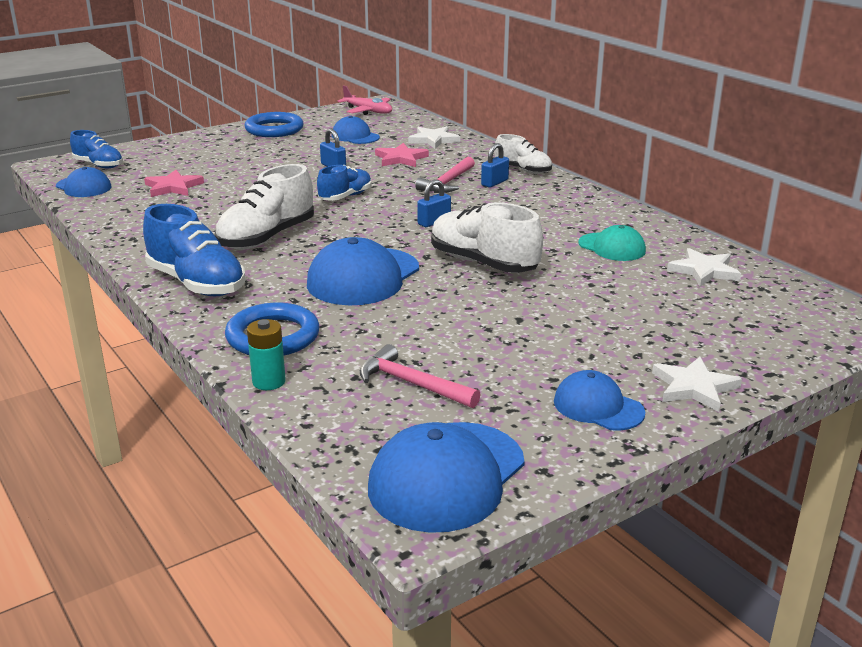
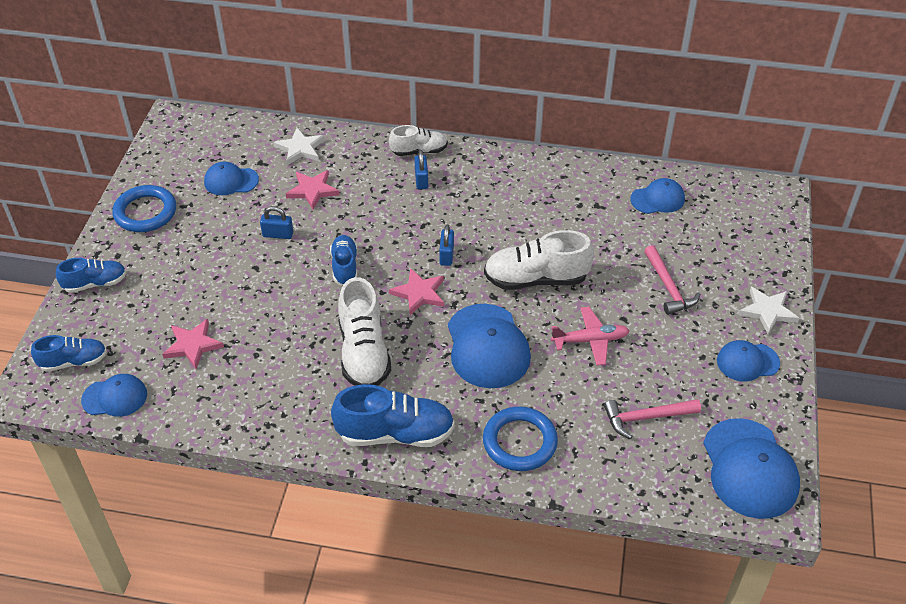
camera: 45 degrees left, 20 degrees up
turquoise battery [247,319,286,390] -> none
pink plane [338,85,392,115] -> pink plane moved to [551,307,630,366]
pink hammer [415,157,475,193] -> pink hammer moved to [644,245,700,315]
turquoise cap [578,225,646,261] -> none
white star [667,248,741,287] -> blue cap [630,178,685,214]
none -> blue shoe [56,258,127,293]
none -> pink star [389,268,444,315]

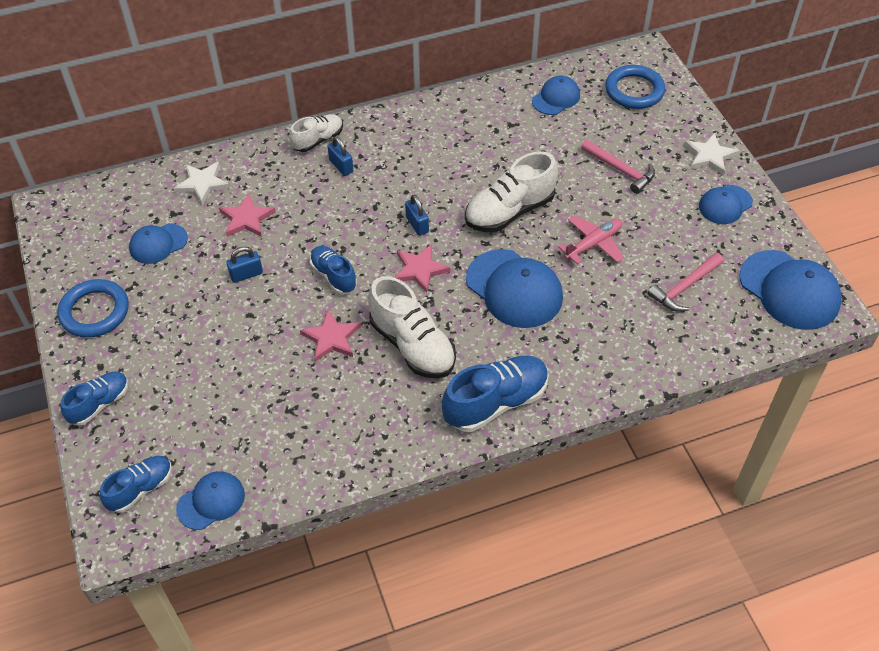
camera: 30 degrees left, 5 degrees up
pink star [162,319,224,369] -> pink star moved to [300,309,361,362]
blue ring [483,406,558,471] -> blue ring moved to [605,65,665,109]

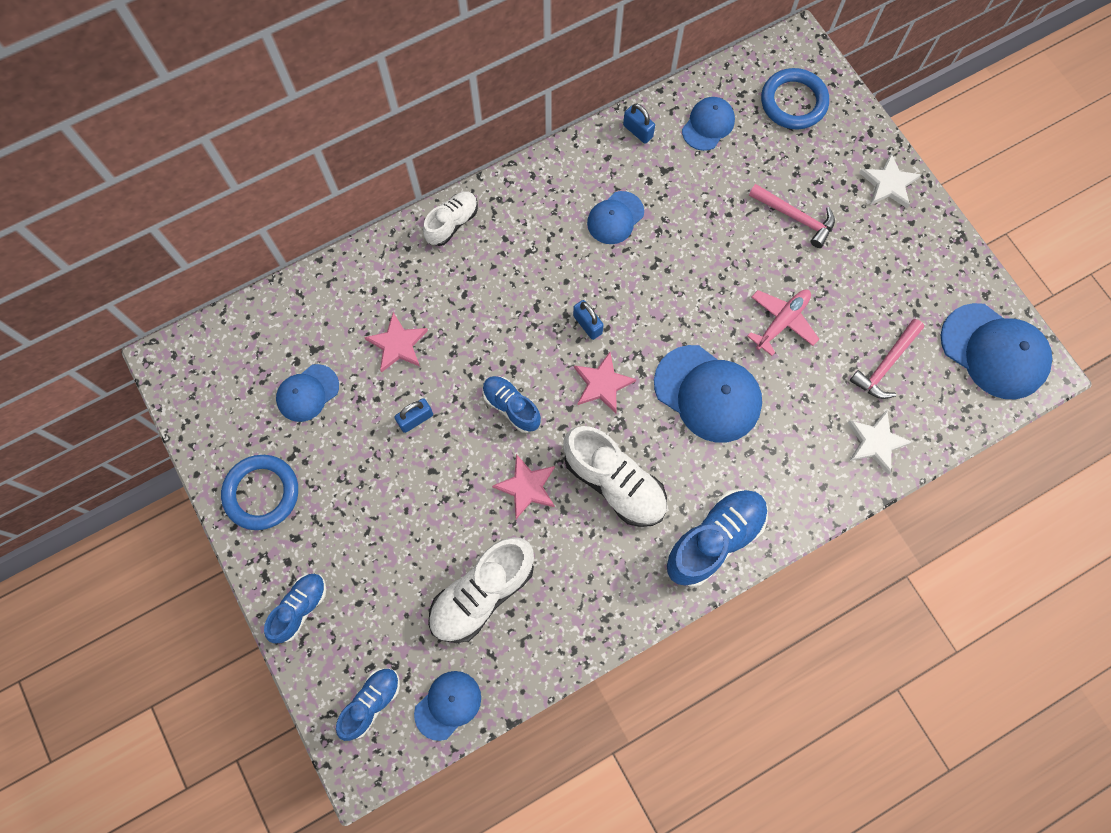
camera: 10 degrees left, 20 degrees up
white star [174,162,230,205] -> white star moved to [848,410,912,474]
blue padlock [328,136,353,176] -> blue padlock moved to [623,104,655,144]
white shoe [465,152,558,232] -> white shoe moved to [428,537,534,643]
blue cap [699,185,753,224] -> blue cap moved to [587,191,644,244]

